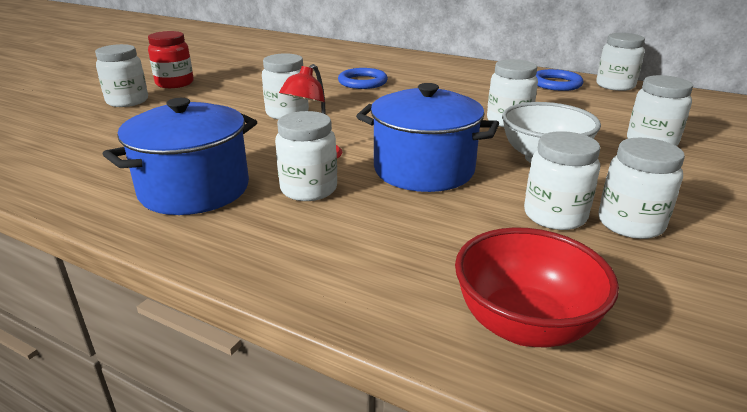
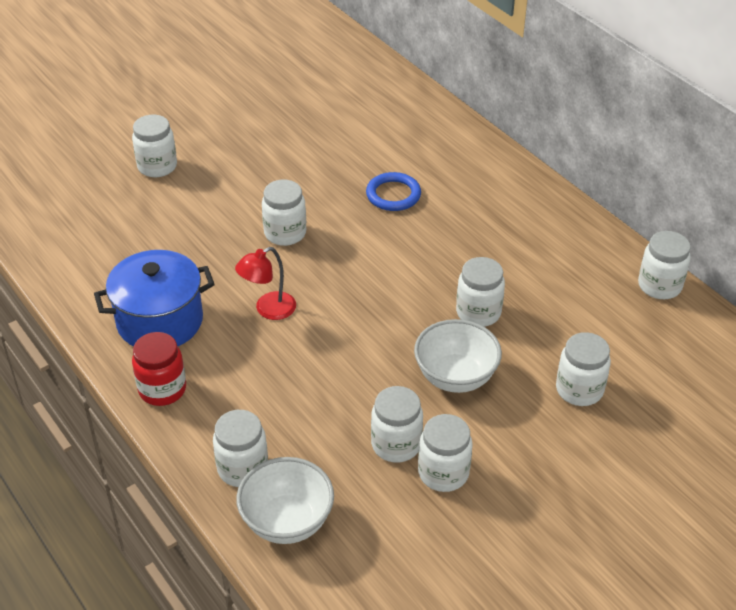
camera: 25 degrees right, 15 degrees up
red jar [148,31,194,88] -> red jar moved to [132,332,186,406]
white jar [275,111,337,201] -> white jar moved to [213,410,268,487]
blue pot [356,83,499,192] -> none
red bowl [455,227,619,347] -> white bowl [236,457,334,544]
blue ring [536,69,584,91] -> none

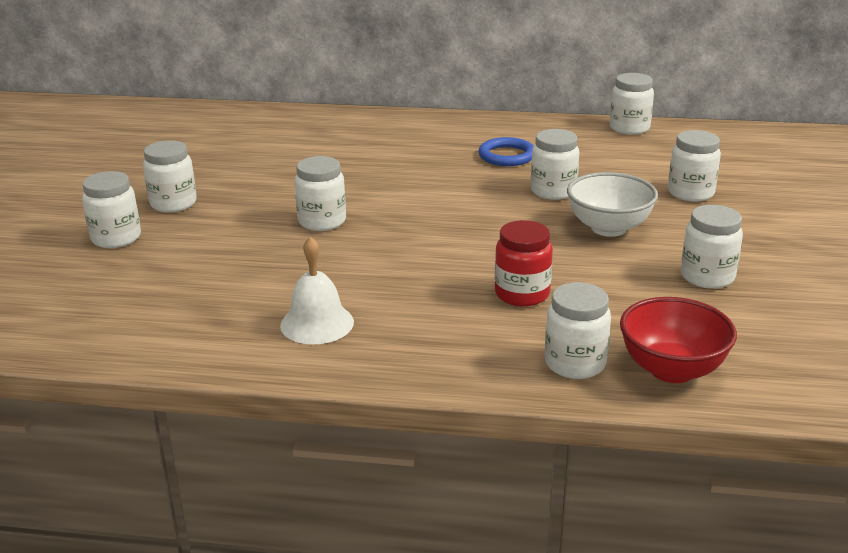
camera: 45 degrees left, 15 degrees down
blue pot [94,250,215,346] -> white bell [280,236,354,344]
red jar [132,332,186,406] -> red jar moved to [495,220,553,307]
red lamp [235,247,296,320] -> none
white bowl [236,457,334,544] -> red bowl [620,297,737,383]
blue ring [366,172,421,211] -> blue ring moved to [478,137,533,166]
white jar [371,386,423,462] -> white jar moved to [143,140,197,213]

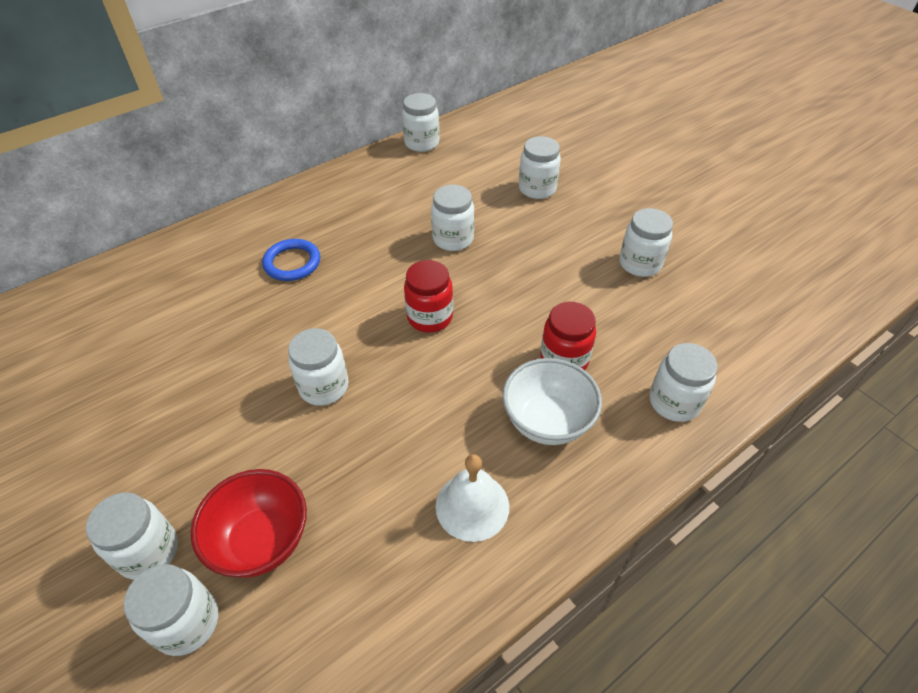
camera: 45 degrees left, 20 degrees up
white jar [143,140,197,213] -> white jar moved to [123,564,218,656]
blue ring [478,137,533,166] -> blue ring moved to [262,239,320,281]
white bowl [567,172,658,237] -> white bowl moved to [502,358,602,445]
red bowl [620,297,737,383] -> red bowl moved to [191,469,307,578]
none -> red jar [404,260,453,333]

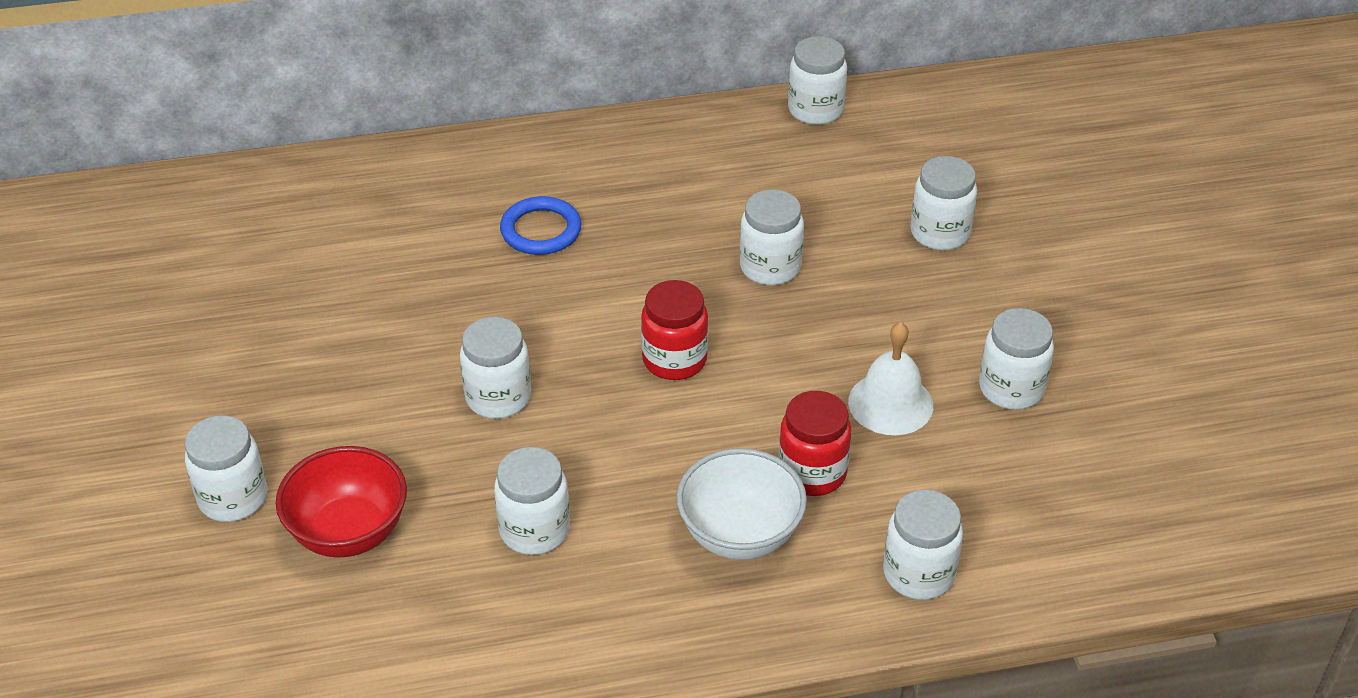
camera: 25 degrees right, 5 degrees down
white jar [123,564,218,656] -> white jar moved to [494,447,570,555]
white bell [436,454,509,542] -> white bell moved to [848,322,933,435]

